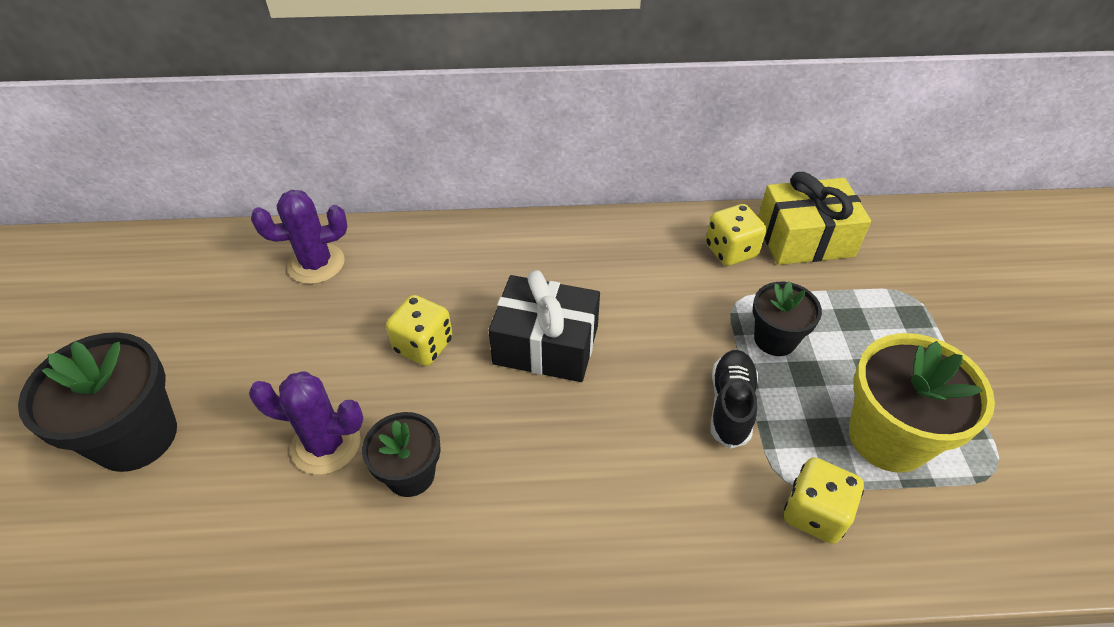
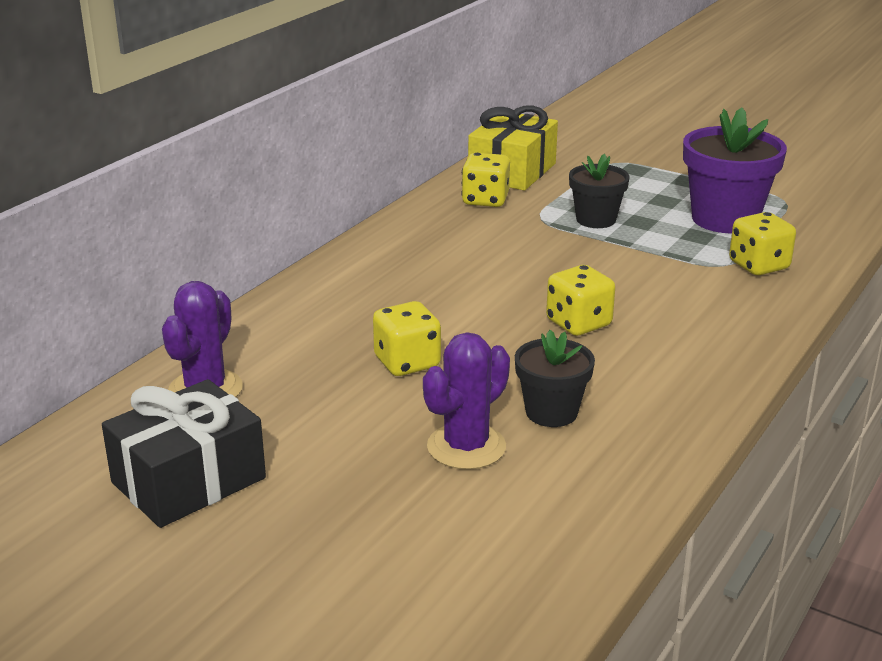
camera: 55 degrees left, 20 degrees down
black flower pot [18,332,177,472] -> none
black gift [489,270,600,382] -> black gift moved to [102,379,266,528]
black shoe [711,350,758,449] -> none
yellow flower pot [849,333,995,473] -> purple flower pot [683,107,787,233]
none -> yellow dice [546,265,615,336]

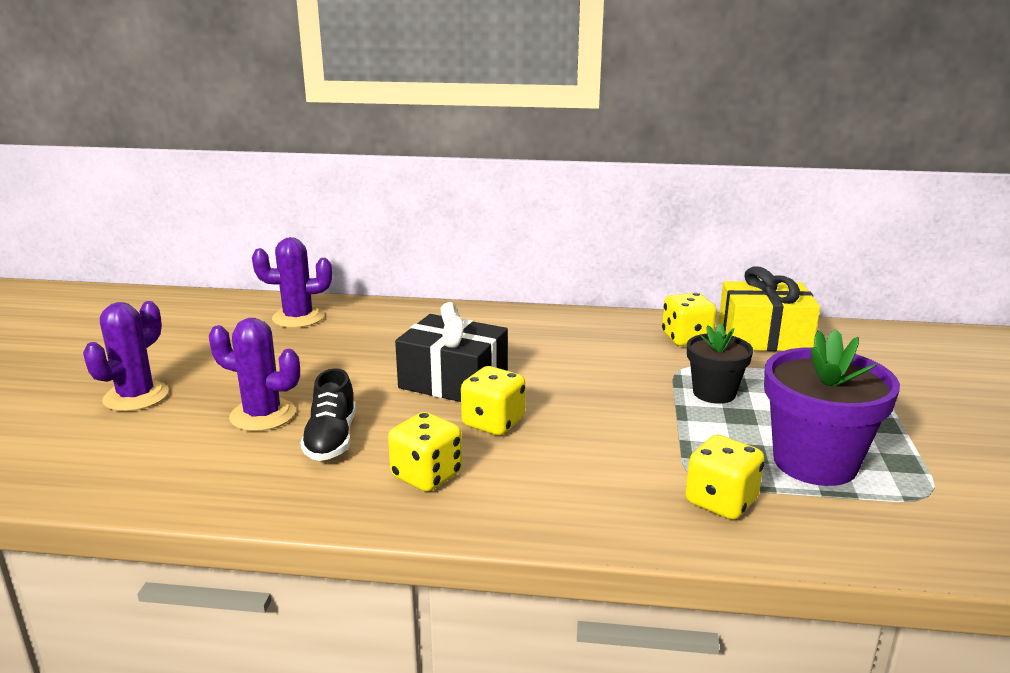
camera: 65 degrees right, 5 degrees down
black gift [102,379,266,528] -> black gift moved to [395,302,508,402]
yellow dice [373,301,441,376] -> yellow dice moved to [388,412,462,492]
black flower pot [515,330,595,427] -> black shoe [300,368,356,461]
none -> purple cactus [83,301,169,411]

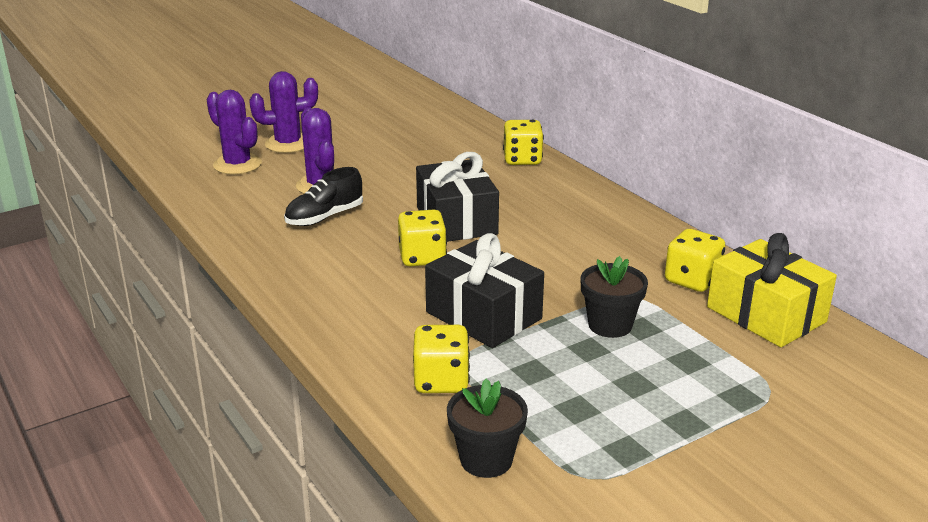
camera: 50 degrees right, 5 degrees up
purple cactus [252,237,332,328] -> purple cactus moved to [207,90,262,175]
yellow dice [388,412,462,492] -> yellow dice moved to [503,120,544,165]
purple flower pot [764,329,900,486] -> none
none -> black gift [425,233,544,348]
none -> black flower pot [447,378,528,478]

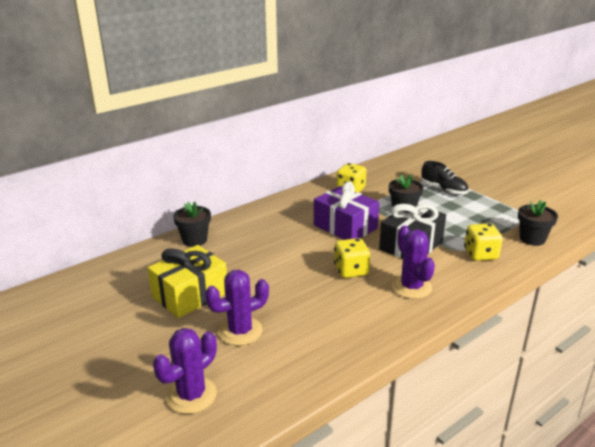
camera: 95 degrees left, 0 degrees up
purple cactus [249,71,318,153] -> purple cactus moved to [392,226,435,299]
black shoe [284,167,363,226] -> black shoe moved to [421,161,468,195]
black gift [416,152,499,242] -> none
yellow dice [503,120,544,165] -> black flower pot [173,202,211,247]
yellow gift [707,233,837,347] -> yellow gift moved to [147,245,227,318]
none -> purple gift [314,181,379,240]

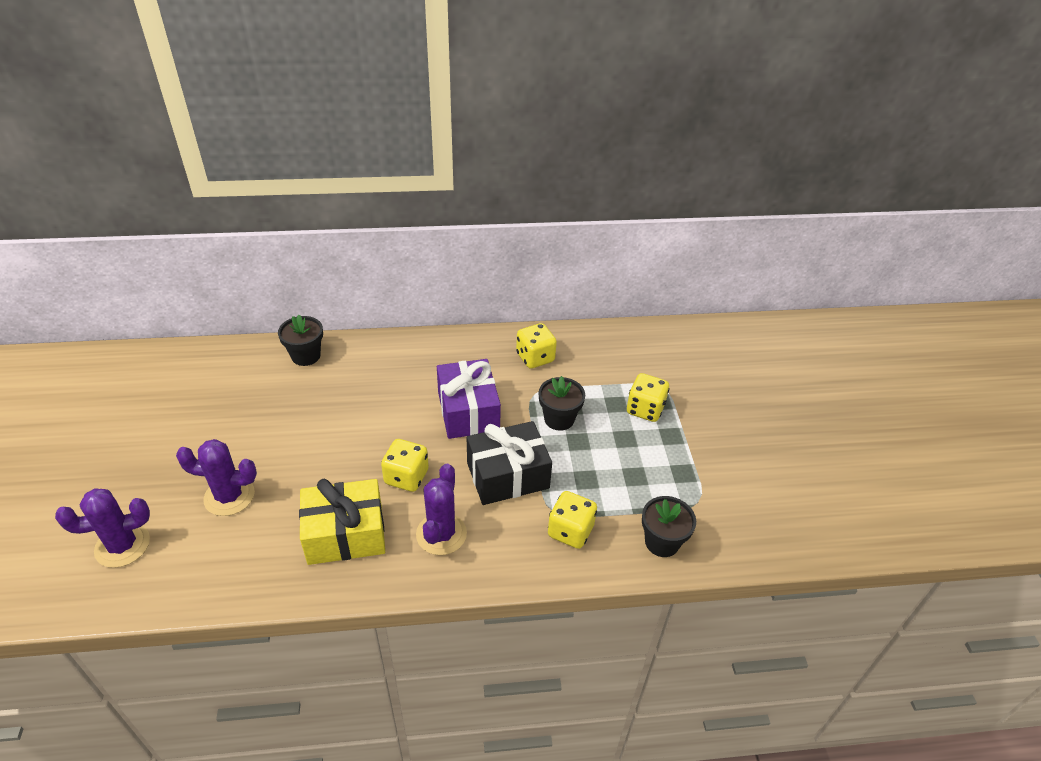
camera: 30 degrees right, 15 degrees up
yellow gift [147,245,227,318] -> yellow gift moved to [299,479,385,565]
black shoe [421,161,468,195] -> yellow dice [627,373,669,422]

